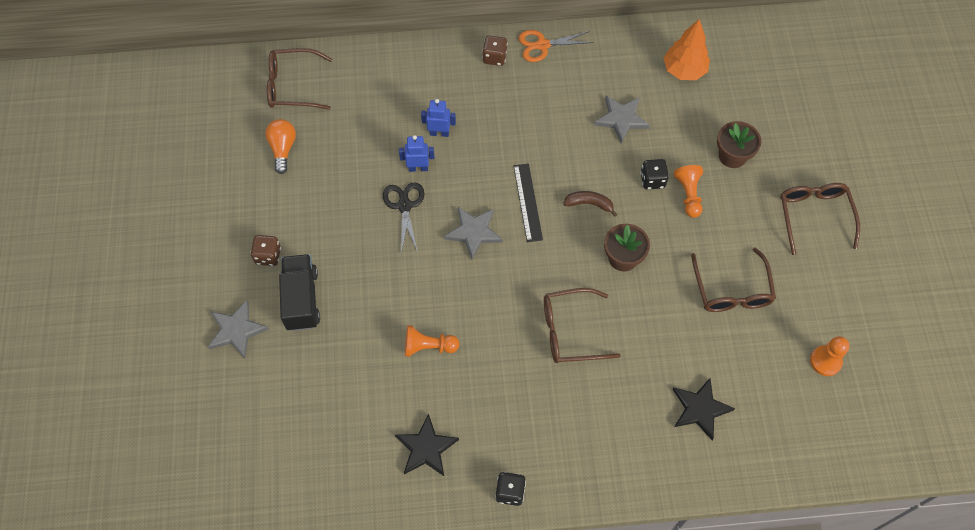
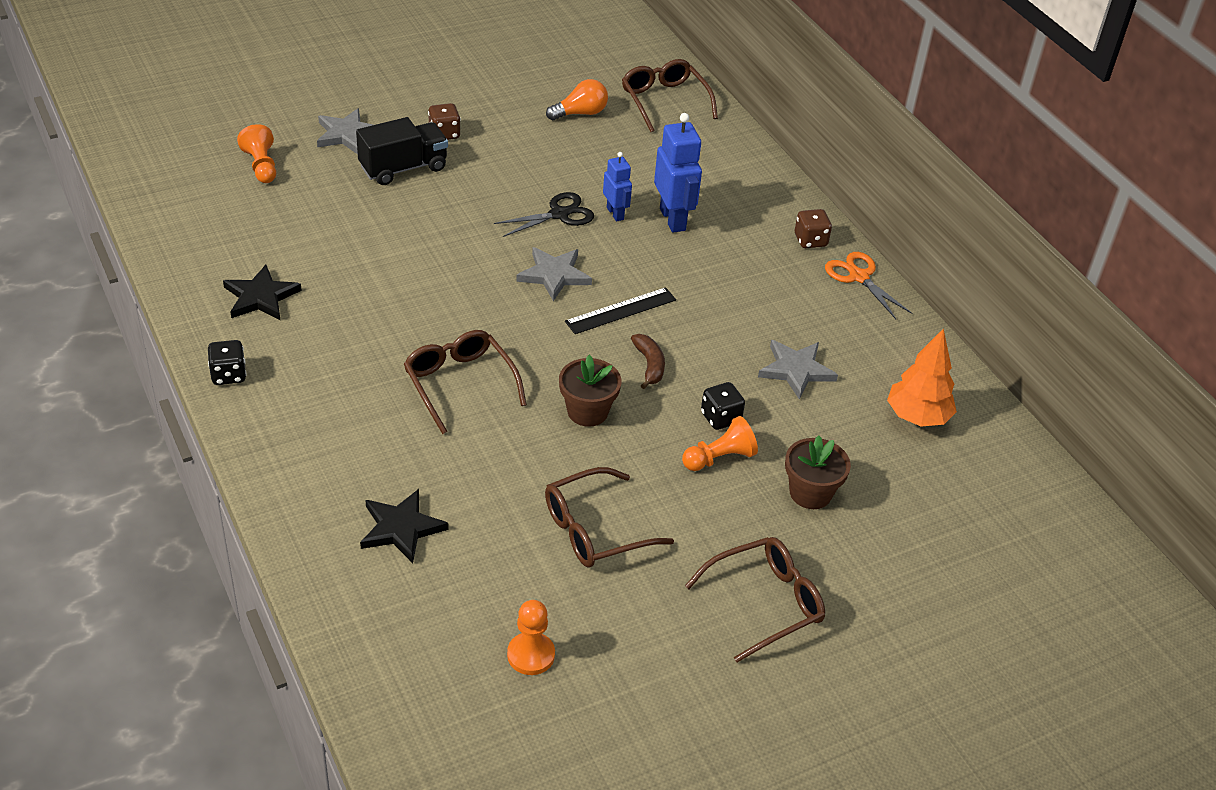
camera: 65 degrees right, 20 degrees down
orange pawn [405,325,459,357] -> orange pawn moved to [237,124,276,183]
blue robot [421,99,456,137] -> blue robot [654,113,702,233], size x1.68

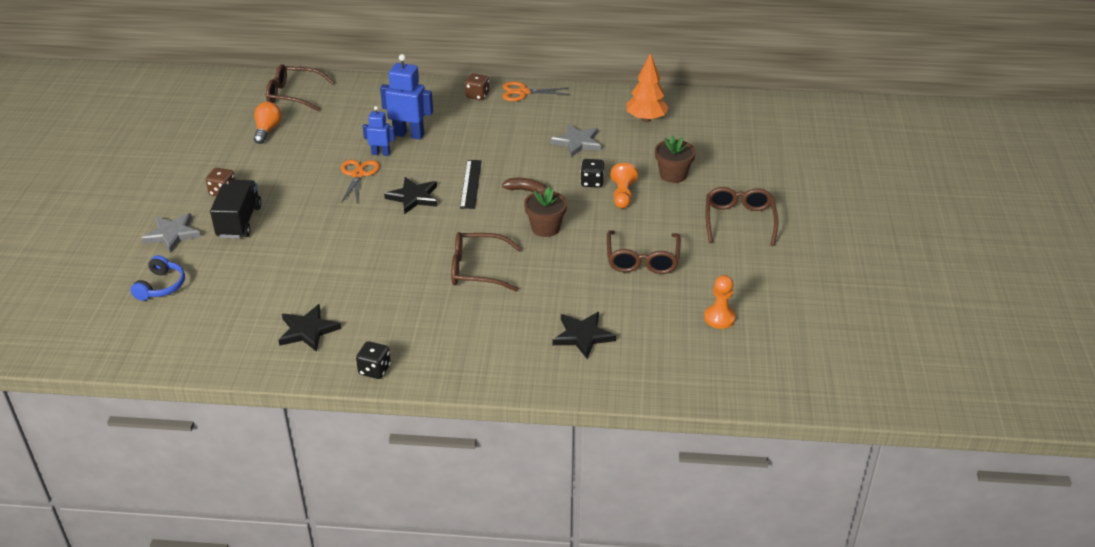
camera: 55 degrees left, 5 degrees down
orange pawn [237,124,276,183] -> blue headphones [130,255,185,301]
black scissors [494,192,594,237] -> orange scissors [341,160,380,203]
grey star [516,247,592,301] -> black star [384,177,437,214]

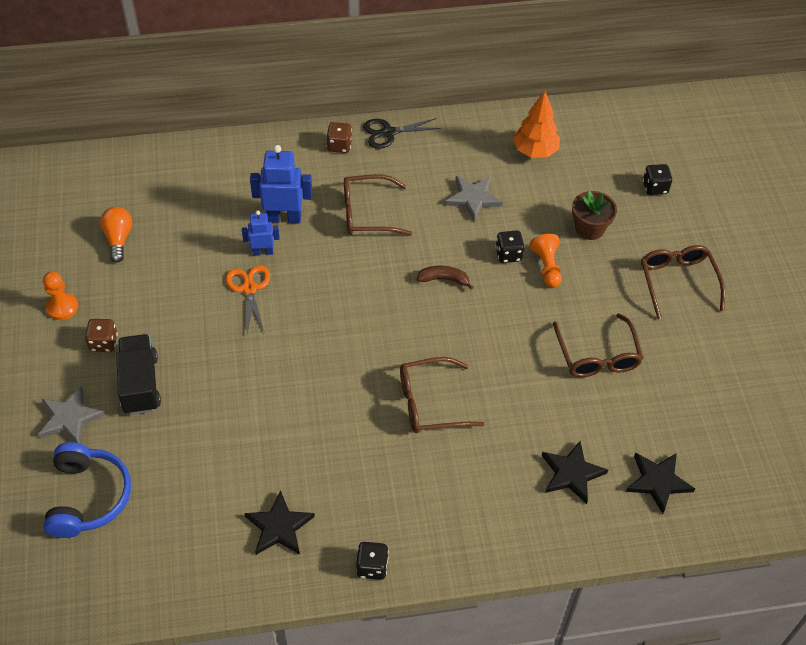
camera: 15 degrees left, 15 degrees up
blue headphones [130,255,185,301] -> blue headphones [43,442,131,538], size x1.57
brown glasses [266,64,335,112] -> brown glasses moved to [344,174,413,236]
black star [384,177,437,214] -> black star moved to [626,453,695,514]
black ruler [460,160,482,209] -> none
orange scissors [502,81,569,101] -> black scissors [363,118,441,149]
brown flower pot [524,187,567,237] -> none
orange pawn [704,275,736,329] -> orange pawn moved to [43,272,78,320]
none -> black dice [643,164,672,195]

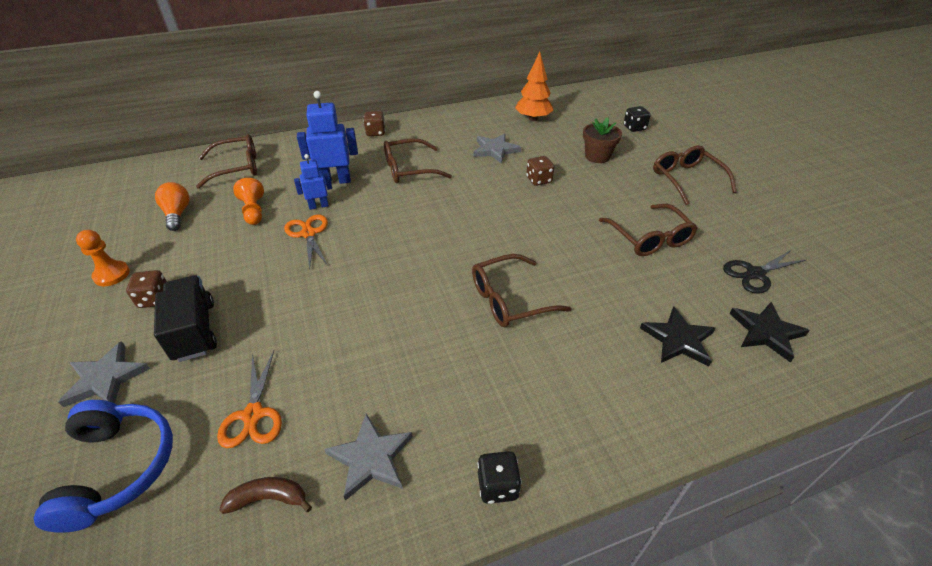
camera: 10 degrees left, 10 degrees down
black star [244,491,315,555] -> grey star [324,414,413,501]
black scissors [363,118,441,149] -> black scissors moved to [723,250,806,294]
brown banana [417,266,474,290] -> brown banana moved to [220,477,312,514]
black dice [495,230,525,263] -> brown dice [526,156,554,186]
orange pawn [530,234,562,288] -> orange pawn moved to [233,178,264,225]
none -> brown glasses [196,134,257,189]
none -> orange scissors [217,351,282,448]

